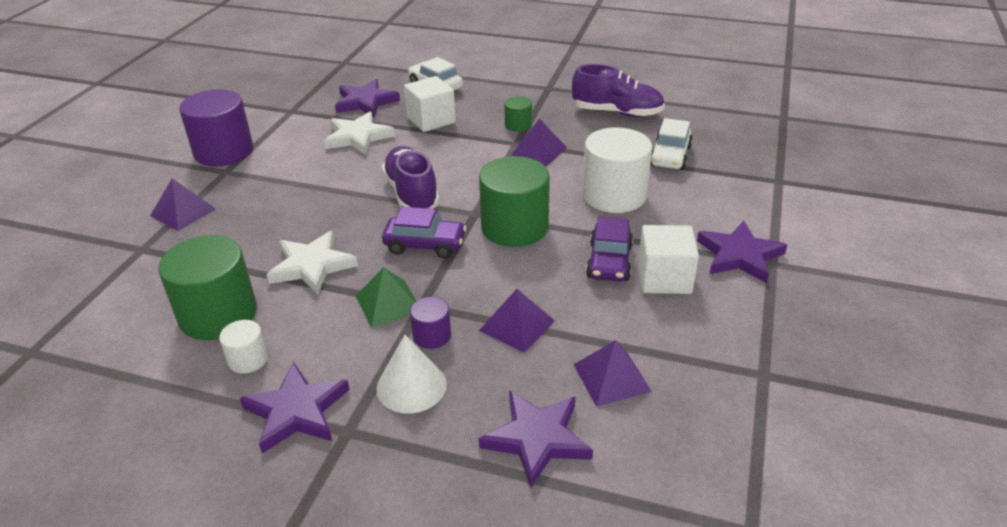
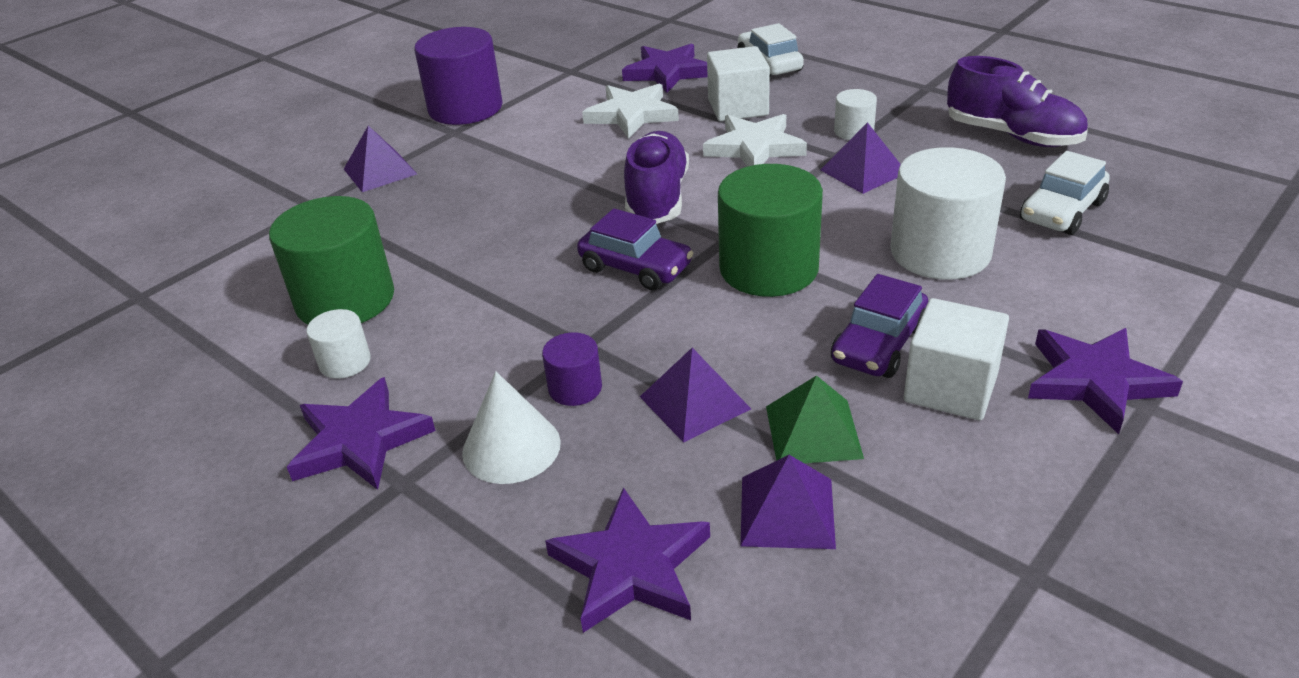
camera: 25 degrees right, 0 degrees up
white star [266,231,358,295] -> white star moved to [703,114,807,167]
green pyramid [356,267,416,328] -> green pyramid moved to [766,375,864,463]
green cylinder [505,96,532,132] -> white cylinder [834,89,877,140]

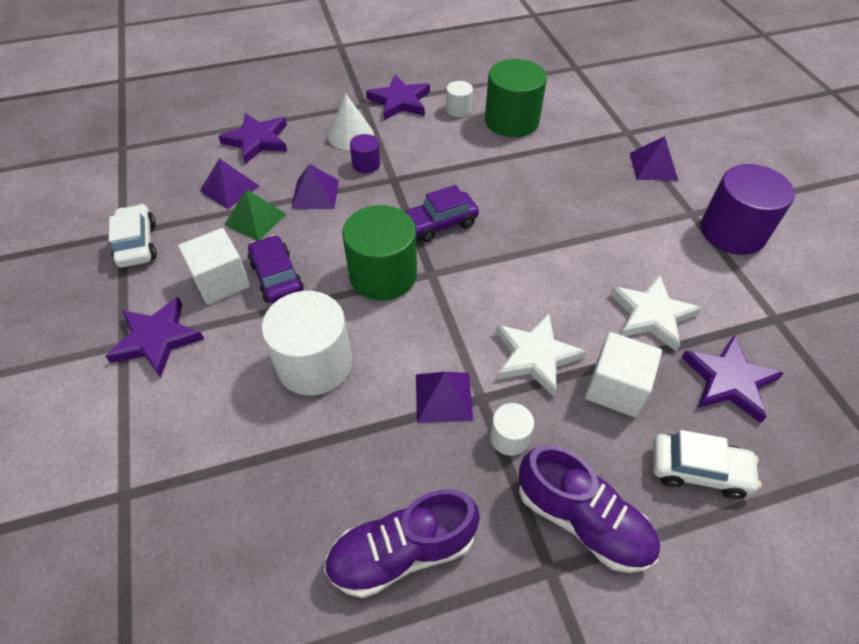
camera: 120 degrees right, 15 degrees up
purple shoe [624,131,689,224] -> purple shoe moved to [519,445,660,573]
white car [1020,151,1110,235] -> white car moved to [109,204,157,268]

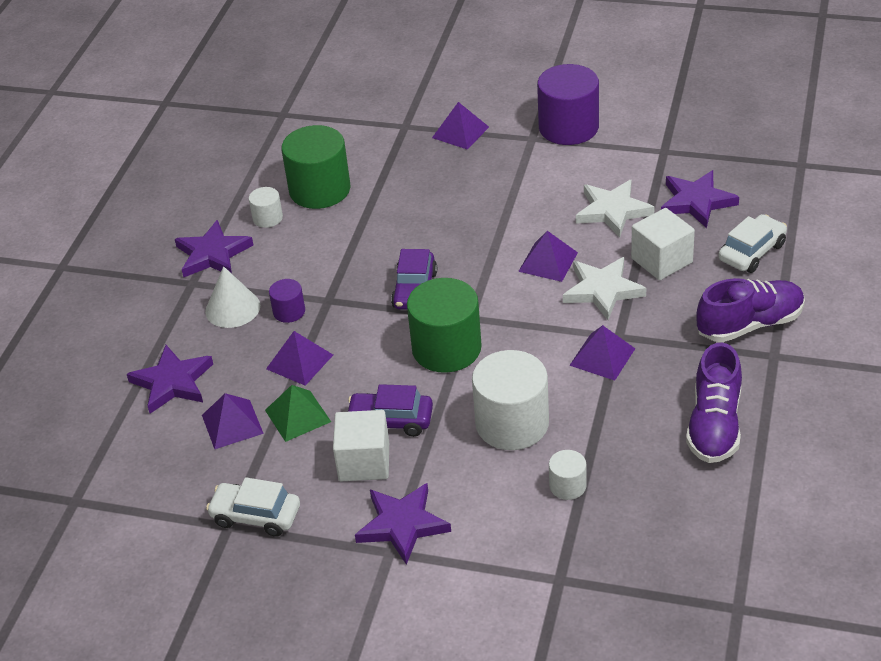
camera: 55 degrees left, 10 degrees down
white cylinder [490,403,534,456] -> white cylinder moved to [549,450,587,500]
none -> purple pyramid [518,231,578,282]

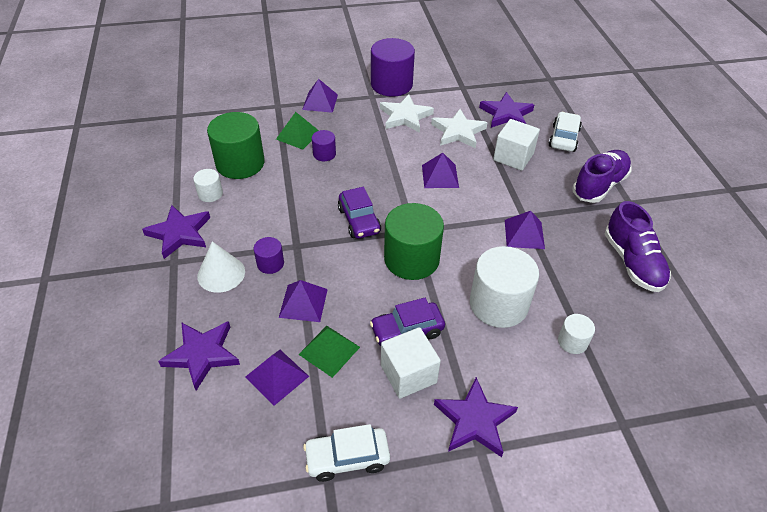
camera: 30 degrees left, 5 degrees up
white star [563,257,646,320] -> white star moved to [380,95,434,133]
none -> green pyramid [276,112,319,150]
none -> purple cylinder [312,130,336,161]

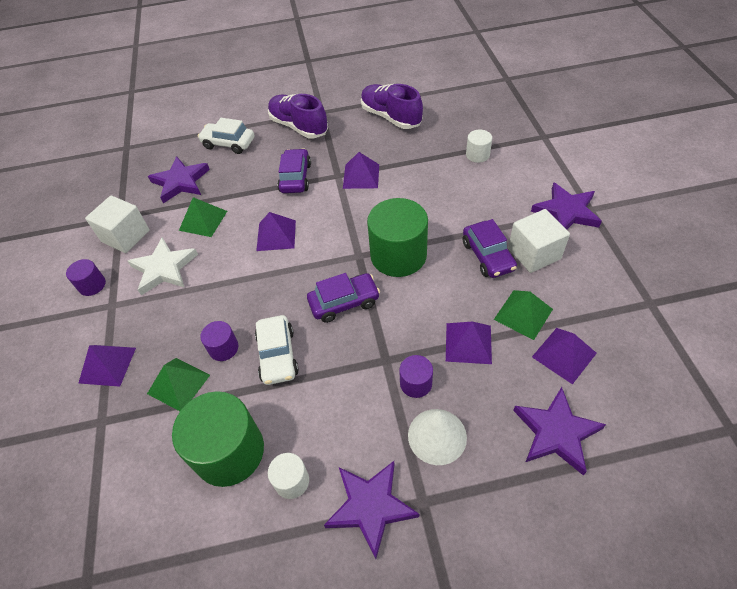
camera: 85 degrees left, 5 degrees up
white car [303,424,390,482] -> white car moved to [255,315,299,385]
purple cylinder [371,38,415,97] -> purple cylinder [66,259,106,296], size x0.48
white star [431,109,488,149] -> green pyramid [179,197,227,237]
white cylinder [470,246,539,328] -> none
white cube [493,119,540,171] -> white cube moved to [85,195,149,253]
purple shoe [605,201,671,292] -> purple shoe turned 120 degrees counterclockwise [361,84,423,129]
none -> purple car [277,148,311,193]

